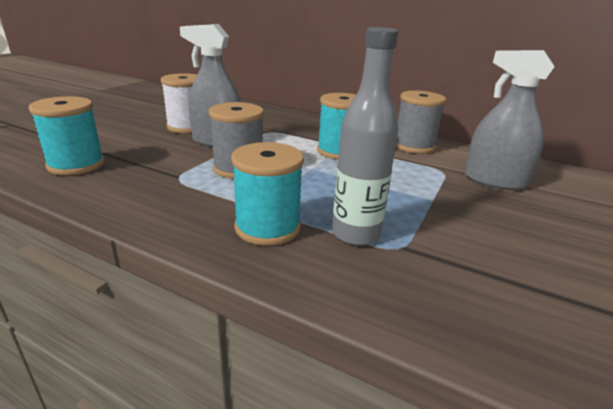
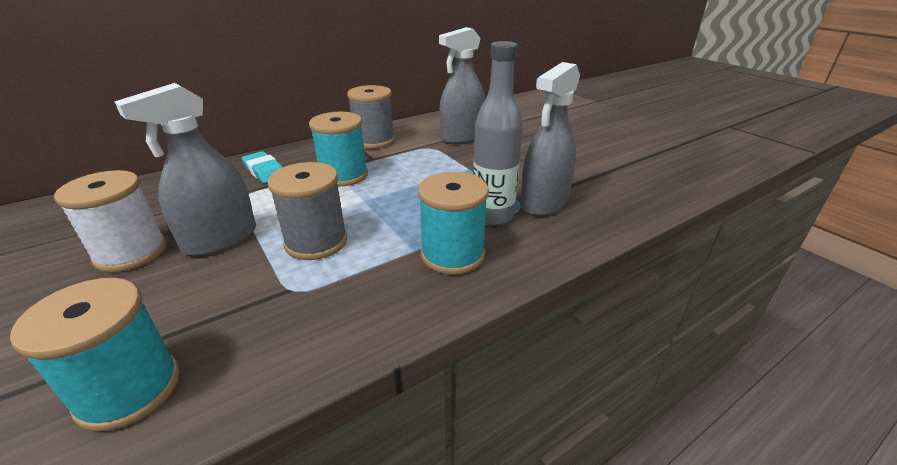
camera: 60 degrees left, 5 degrees up
none -> turquoise eraser [242,151,283,183]
none -> grey spray bottle [520,62,580,216]

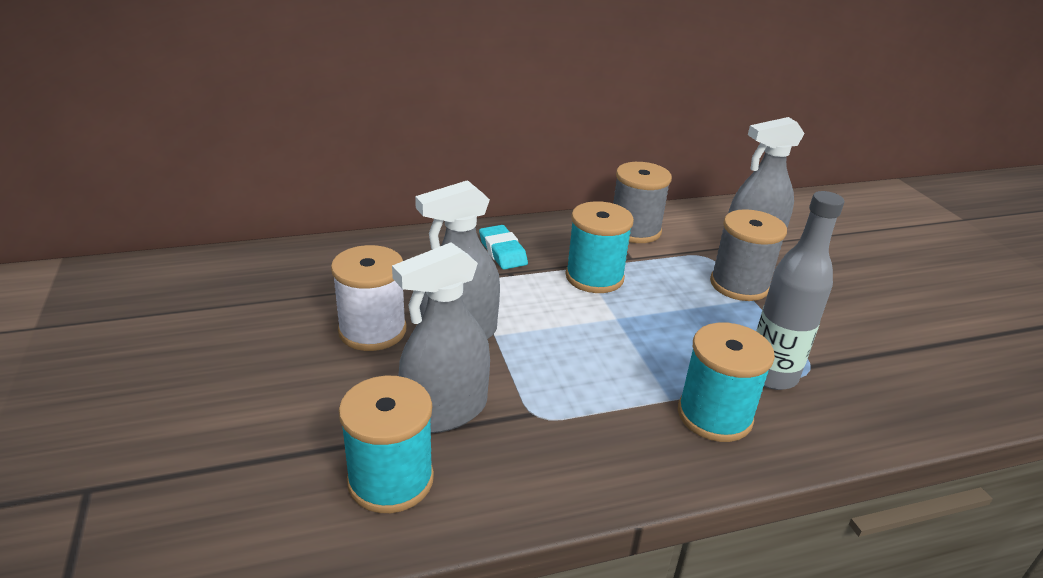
camera: 15 degrees right, 0 degrees up
grey spool [267,162,348,260] -> grey spool moved to [710,209,787,301]
grey spray bottle [520,62,580,216] -> grey spray bottle moved to [392,242,490,433]

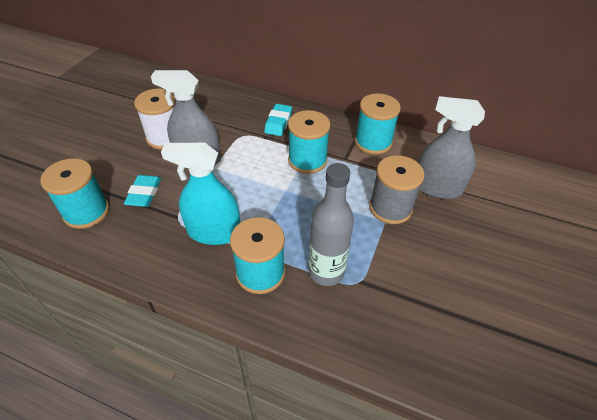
camera: 40 degrees right, 15 degrees up
grey spray bottle [392,242,490,433] -> turquoise eraser [124,175,161,207]
grey spool [613,162,672,243] -> turquoise spool [355,93,401,154]
none -> turquoise spray bottle [161,143,240,245]

